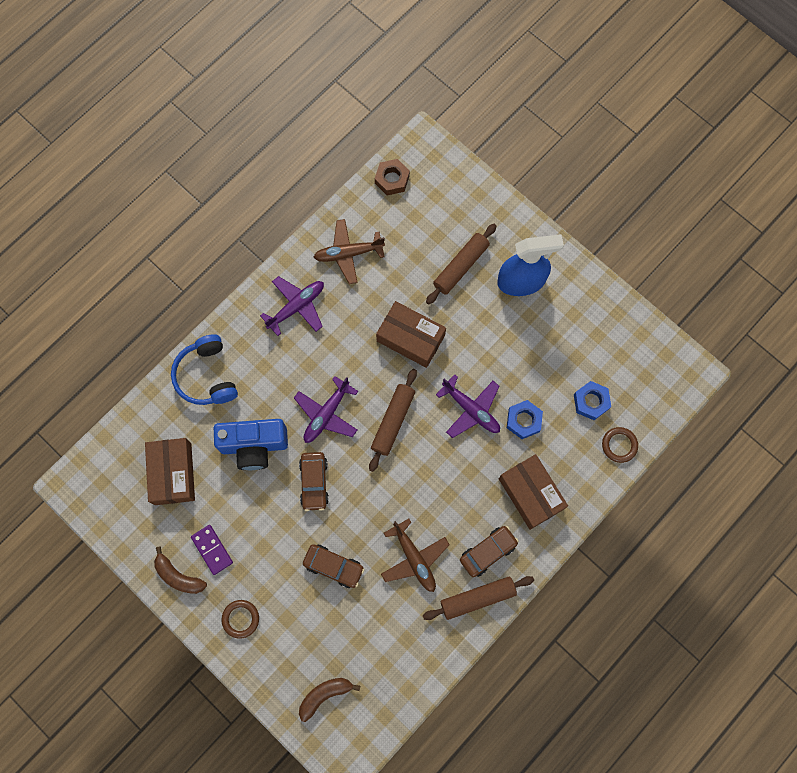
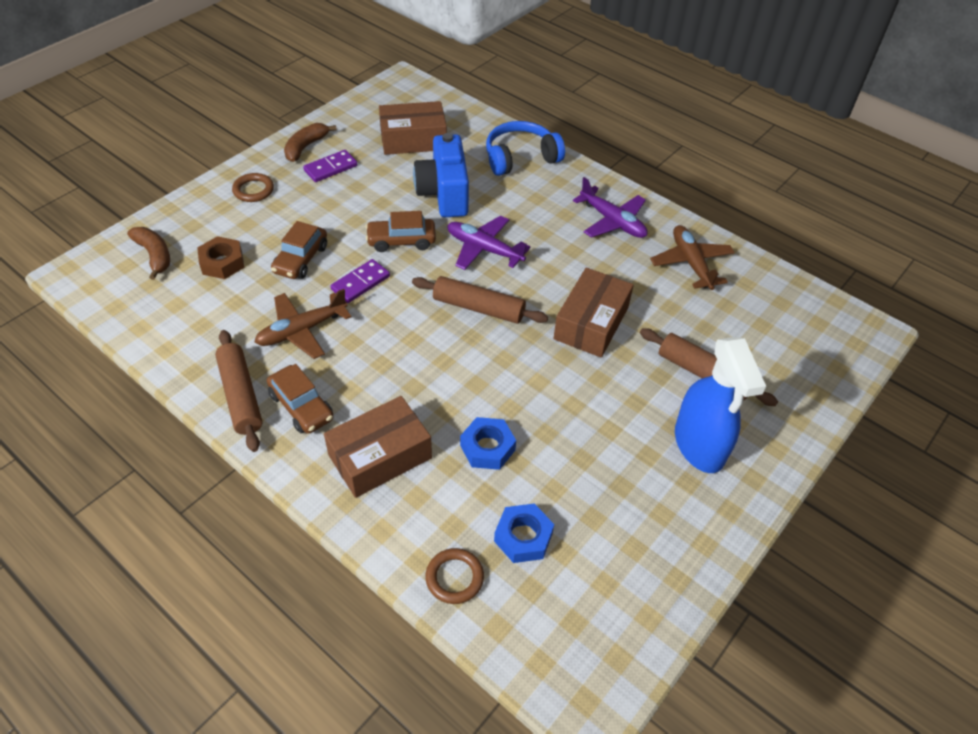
camera: 85 degrees right, 25 degrees down
brown nut [375,159,410,195] -> brown nut moved to [197,236,245,279]
purple plane [436,374,500,438] -> none
none -> purple domino [330,259,390,303]

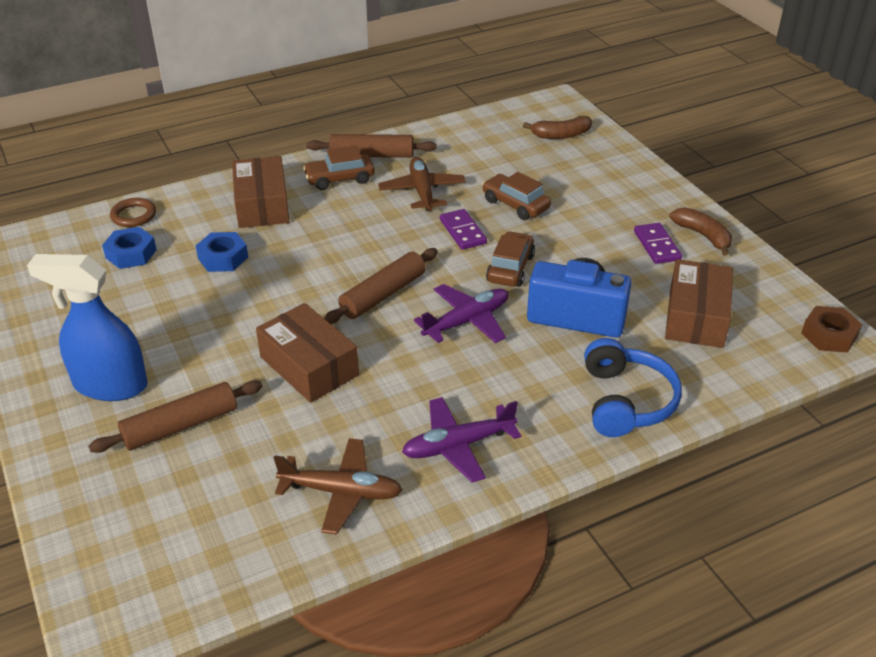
camera: 115 degrees right, 10 degrees down
brown nut [197,236,245,279] -> brown nut moved to [801,306,862,353]
brown ring [232,173,274,202] -> none

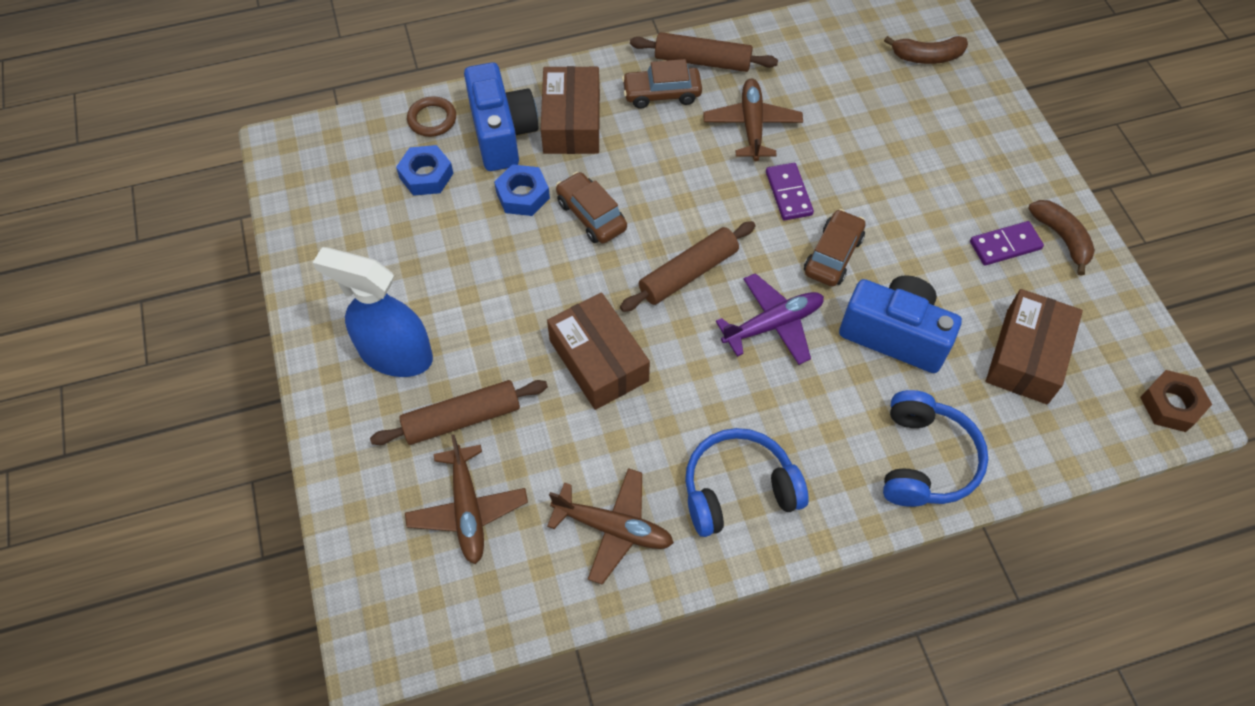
camera: 10 degrees right, 20 degrees up
purple plane [402,397,521,483] -> blue headphones [685,428,808,537]
brown car [482,172,551,220] -> brown car moved to [556,172,627,243]
purple domino [634,223,682,264] -> purple domino turned 75 degrees clockwise [970,221,1044,266]
none -> brown plane [405,434,528,564]
none -> blue camera [464,62,538,171]

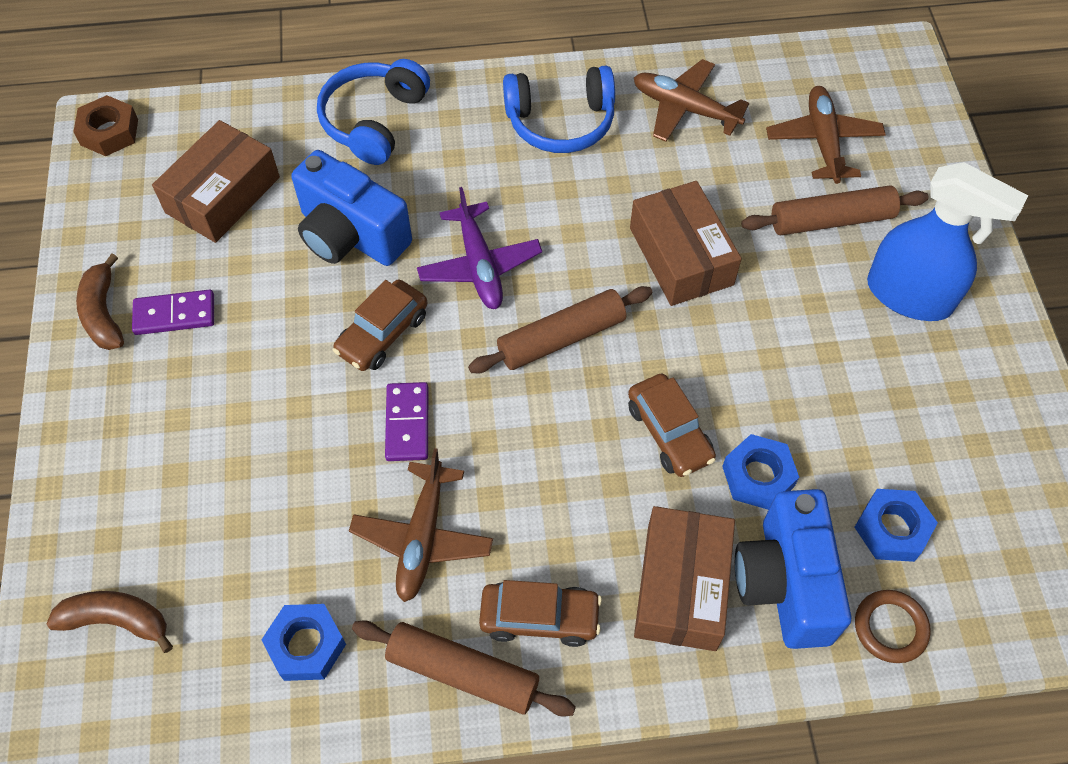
camera: 170 degrees left, 0 degrees up
purple plane [716,273,824,365] -> purple plane turned 90 degrees counterclockwise [417,187,542,309]
none -> blue nut [262,604,346,681]

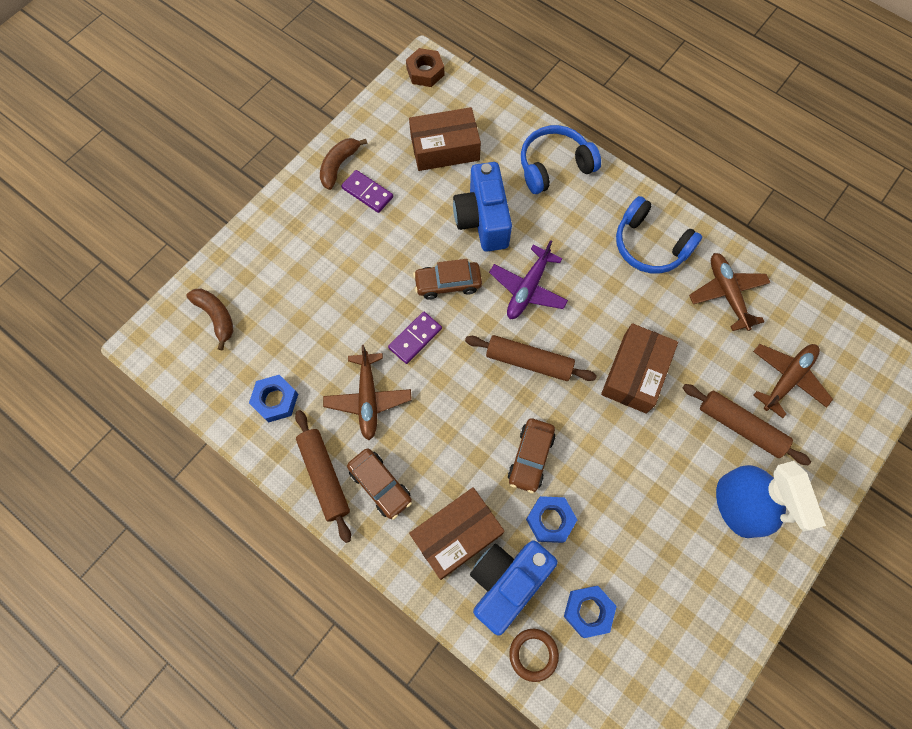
camera: 45 degrees right, 10 degrees up
brown plane [349,448,493,602] -> brown plane turned 60 degrees counterclockwise [323,345,412,440]

